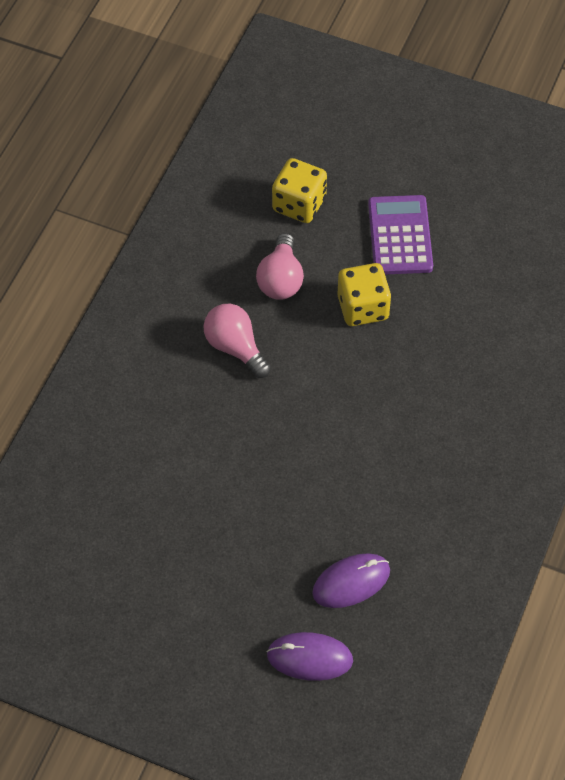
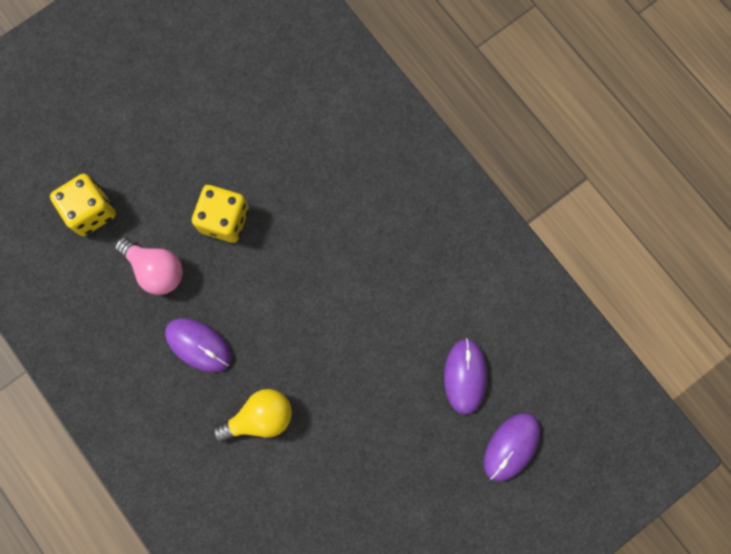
camera: 60 degrees left, 20 degrees up
pink light bulb [204,304,271,378] -> purple mouse [165,318,231,373]
purple calculator [368,195,433,274] -> none
none -> yellow light bulb [212,389,292,442]

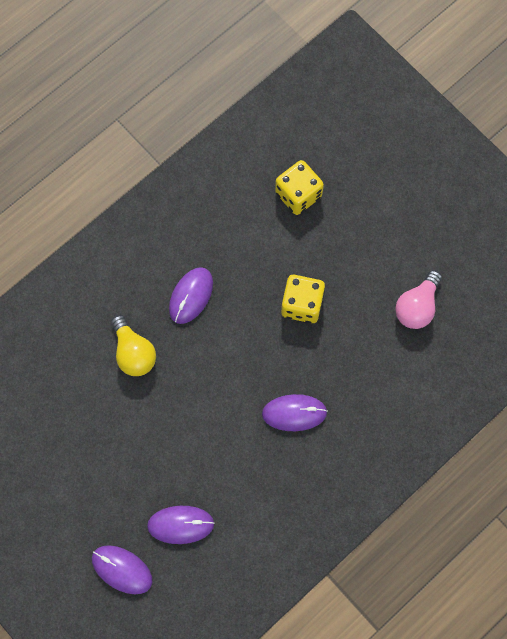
camera: 85 degrees right, 5 degrees down
pink light bulb [115,237,183,295] -> pink light bulb moved to [395,270,442,329]
none -> purple mouse [262,394,328,431]

